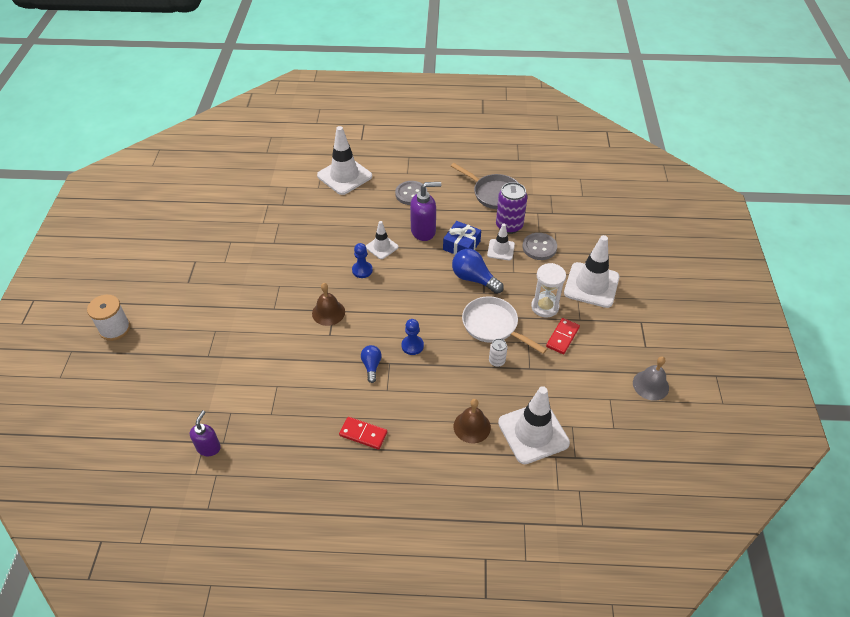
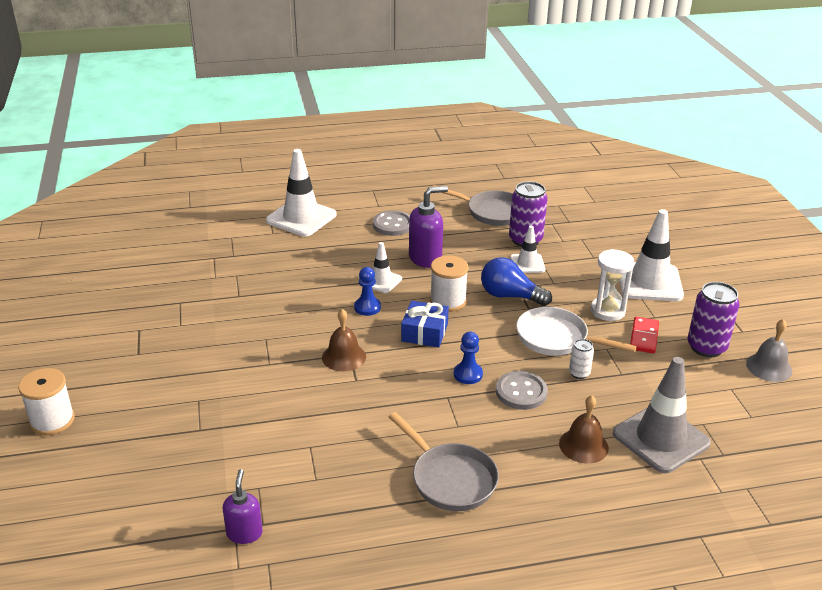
camera: 15 degrees left, 15 degrees down
red domino [339,417,387,450] -> grey pan [389,412,499,511]
blue light bulb [361,345,382,383] -> none
blue gift [443,221,481,255] -> blue gift moved to [401,301,449,348]
white traffic cone [498,386,570,464] -> grey traffic cone [613,357,711,473]
grey button [522,233,557,260] -> grey button moved to [496,371,548,410]
none -> white spool [430,255,468,312]
none -> purple can [687,282,739,357]

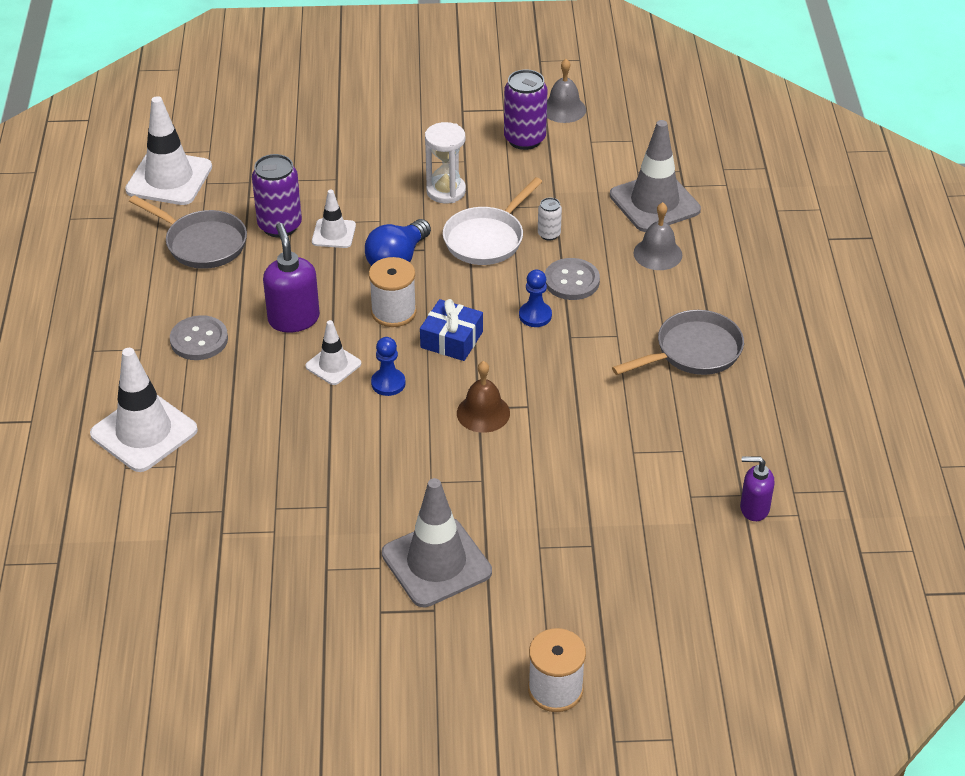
camera: 80 degrees left, 10 degrees up
grey pan [433,185,513,226] -> grey pan turned 90 degrees clockwise [129,195,247,269]
brown bell [559,395,609,464] -> grey bell [633,202,682,270]
white traffic cone [620,209,684,301] -> white traffic cone moved to [125,96,212,205]
red domino [630,317,659,354] -> none
none -> grey traffic cone [382,478,492,607]

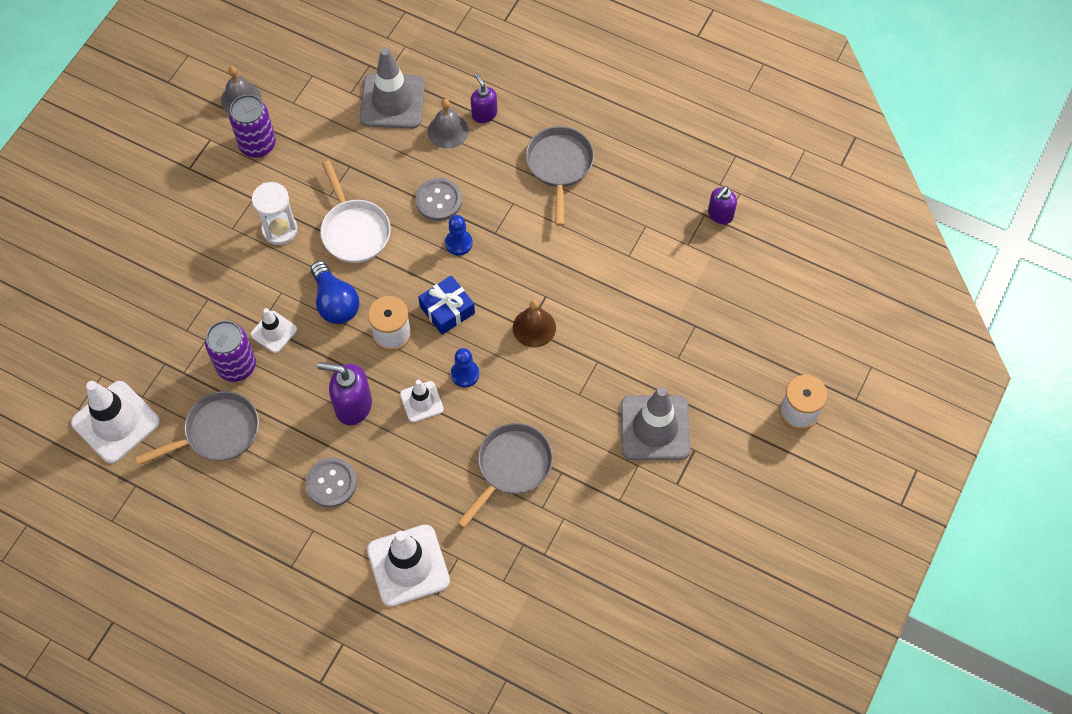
camera: 60 degrees left, 20 degrees up
white can [538,198,562,241] -> none
none -> grey pan [457,423,553,528]
none -> purple soap dispenser [471,73,497,123]

